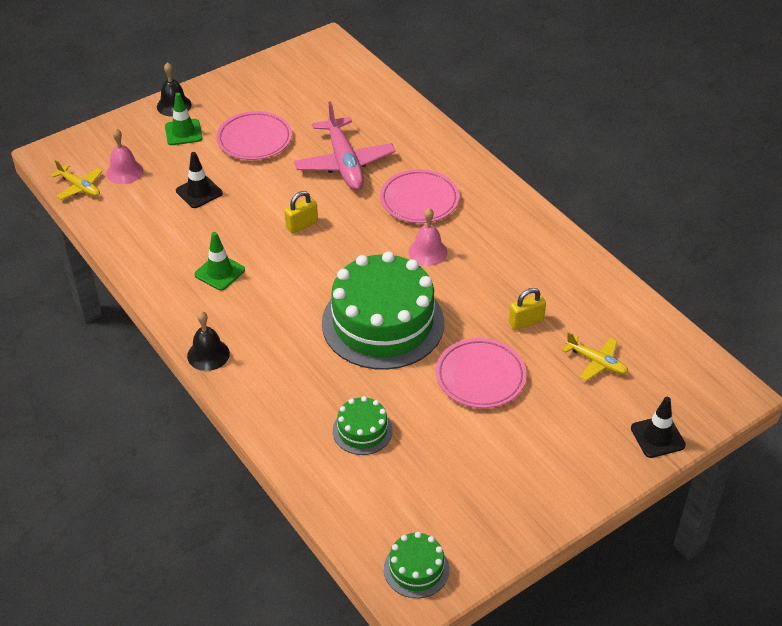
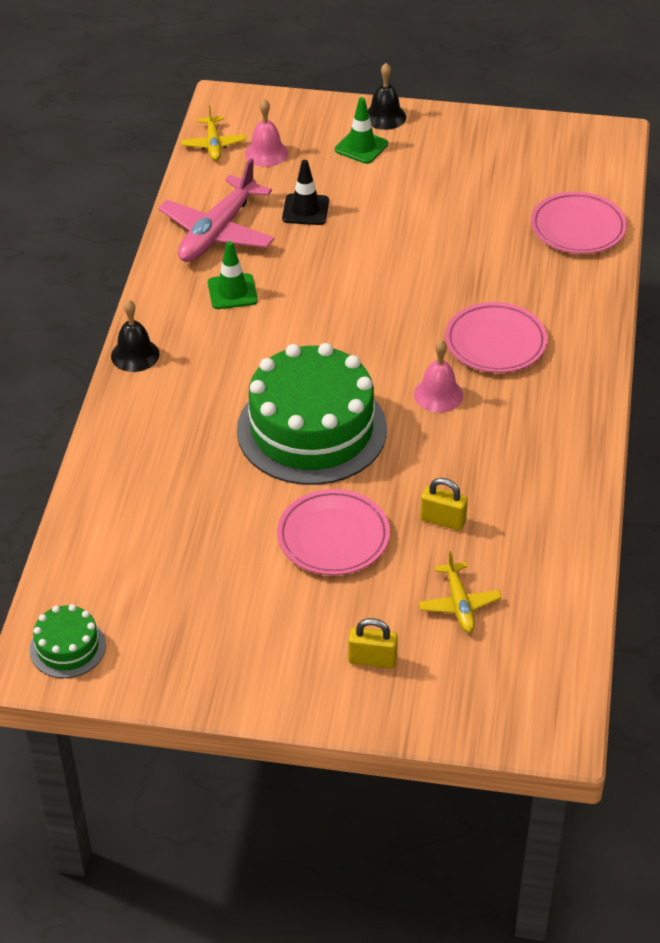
camera: 45 degrees right, 0 degrees up
pink plate [216,111,292,160] -> pink plate moved to [531,192,627,254]
yellow padlock [285,191,318,234] -> yellow padlock moved to [348,618,398,669]
pink plane [294,101,395,190] -> pink plane moved to [158,158,275,262]
green cake [333,396,393,455] -> none
black traffic cone [631,397,686,458] -> none

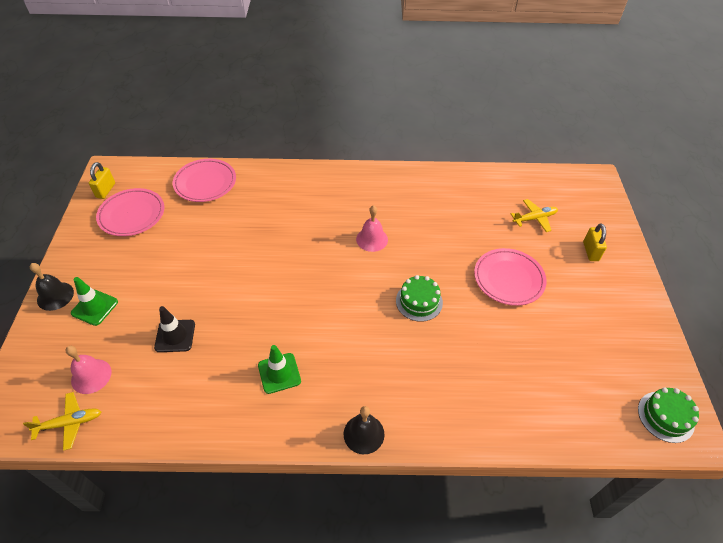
camera: 100 degrees left, 5 degrees up
pink plane [158,158,275,262] -> none
green cake [237,343,387,485] -> green cake [396,275,443,322], size x0.45
yellow padlock [420,478,468,531] -> yellow padlock moved to [89,162,115,199]
pink plate [445,302,548,373] -> pink plate moved to [96,188,165,236]

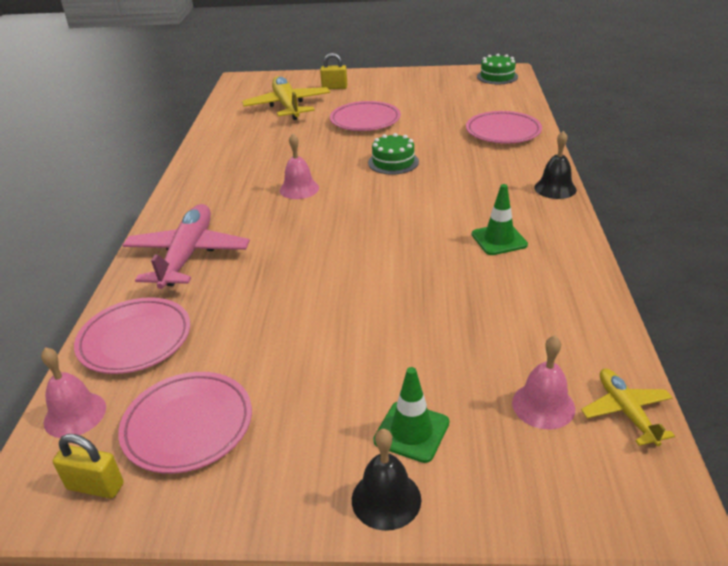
camera: 85 degrees left, 15 degrees down
black traffic cone [154,306,195,352] -> none
yellow plane [511,199,558,232] -> yellow plane [242,76,330,120], size x1.86
none -> pink bell [41,347,106,438]
none -> pink plane [122,204,250,289]
none -> pink plate [466,111,542,143]

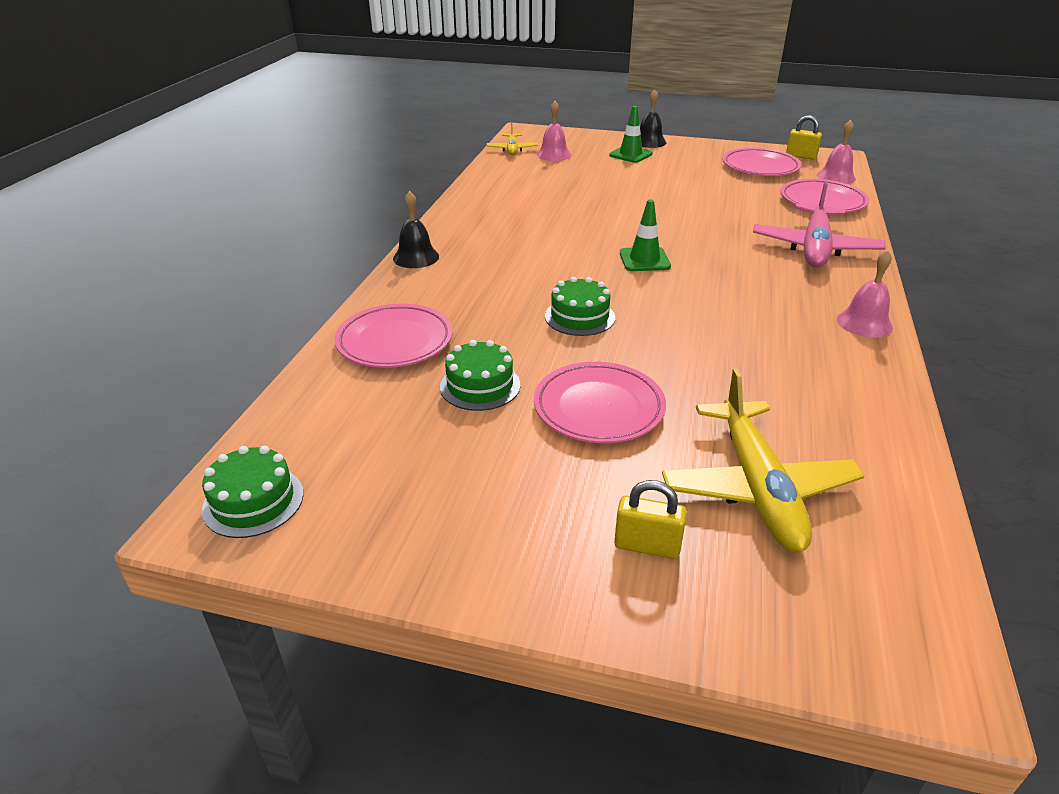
camera: 170 degrees left, 0 degrees up
pink bell [280,134,319,199] -> pink bell moved to [837,250,893,337]
green traffic cone [472,184,528,255] -> green traffic cone moved to [620,199,671,271]
none -> green cake [440,340,520,411]

